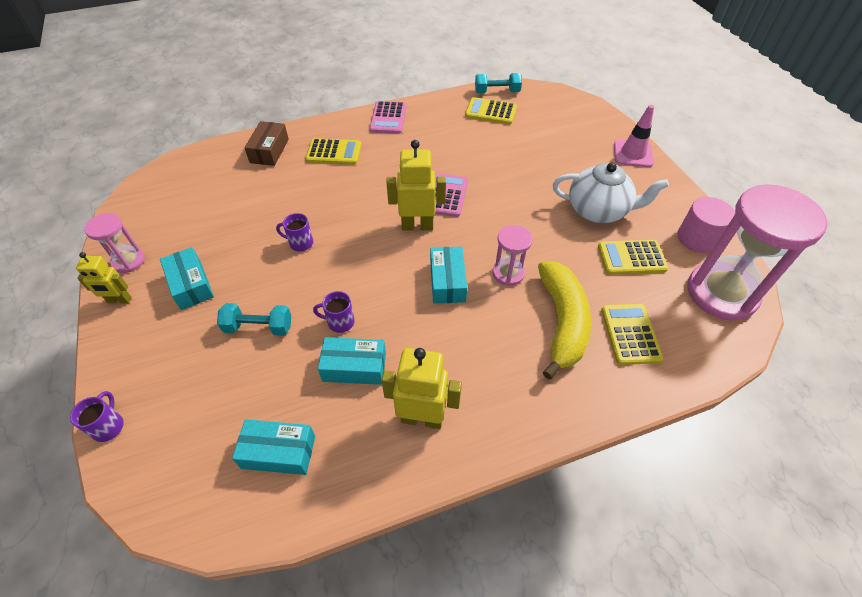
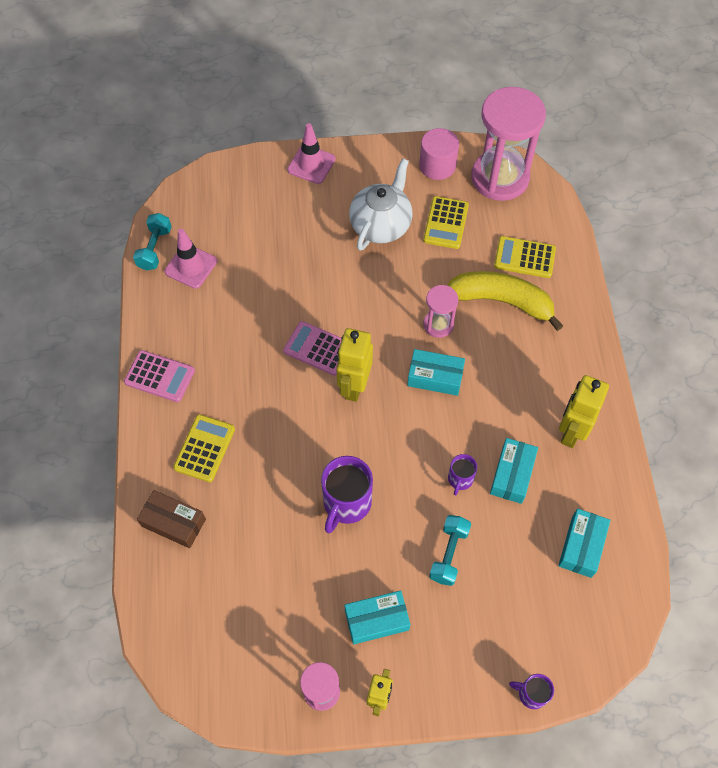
camera: 75 degrees left, 10 degrees up
purple mug [276,213,313,251] -> purple mug [321,456,373,533], size x1.85
yellow calculator [465,97,517,125] -> pink traffic cone [164,229,217,289]

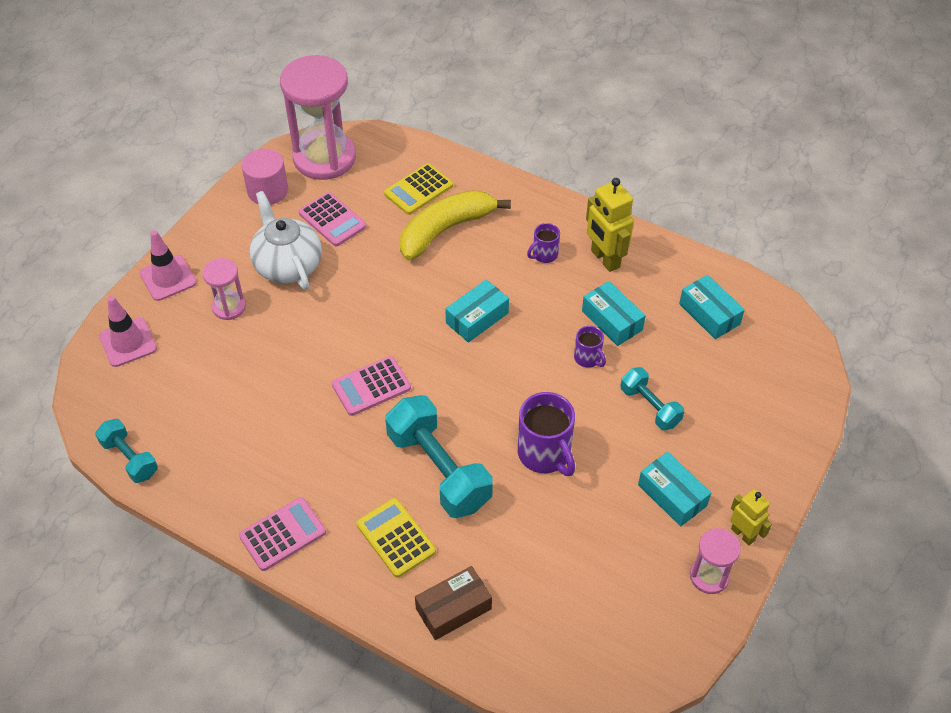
camera: 55 degrees left, 10 degrees down
pink traffic cone [164,229,217,289] -> pink traffic cone moved to [99,296,157,367]
yellow robot [336,328,373,402] -> none
turquoise box [345,591,410,644] -> turquoise box turned 60 degrees counterclockwise [638,452,711,526]
yellow calculator [423,196,469,249] -> pink calculator [299,192,366,247]
pink hourglass [423,285,458,338] -> pink hourglass moved to [202,258,246,320]
purple mug [509,674,554,709] -> purple mug moved to [527,223,560,263]
none -> turquoise dumbbell [385,395,493,518]

